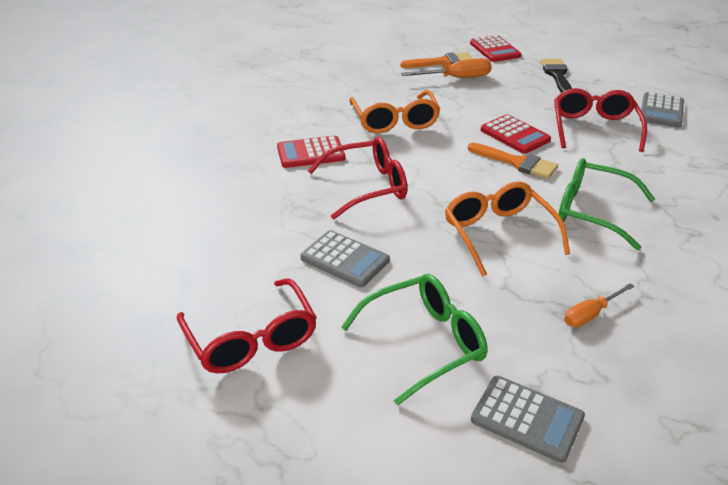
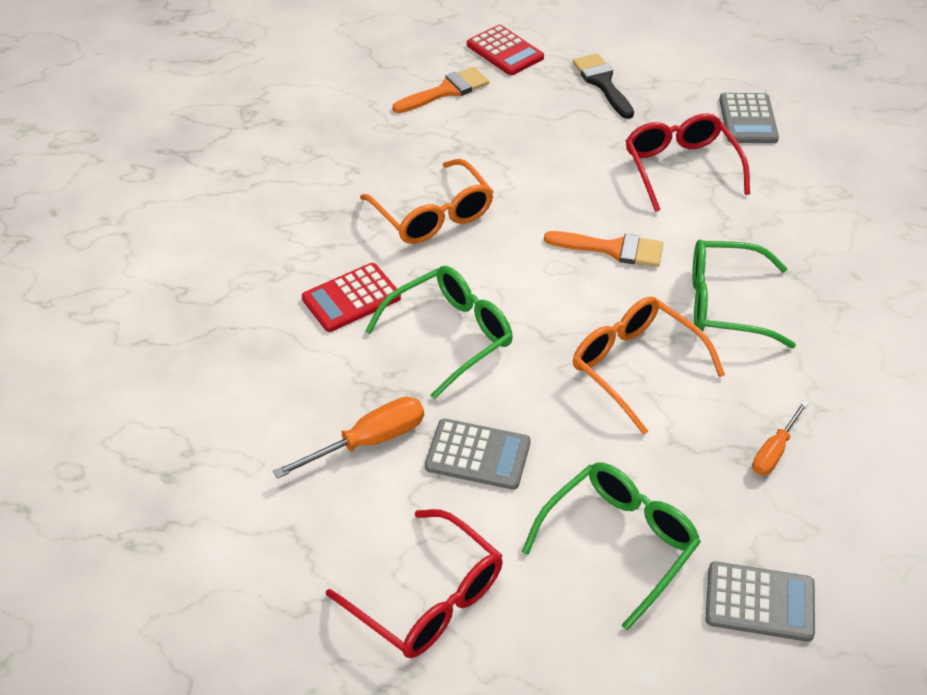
camera: 20 degrees left, 10 degrees up
red glasses [308,137,407,219] -> green glasses [365,266,513,399]
orange screwdriver [401,58,492,78] -> orange screwdriver moved to [273,397,424,479]
red calculator [481,114,551,154] -> none

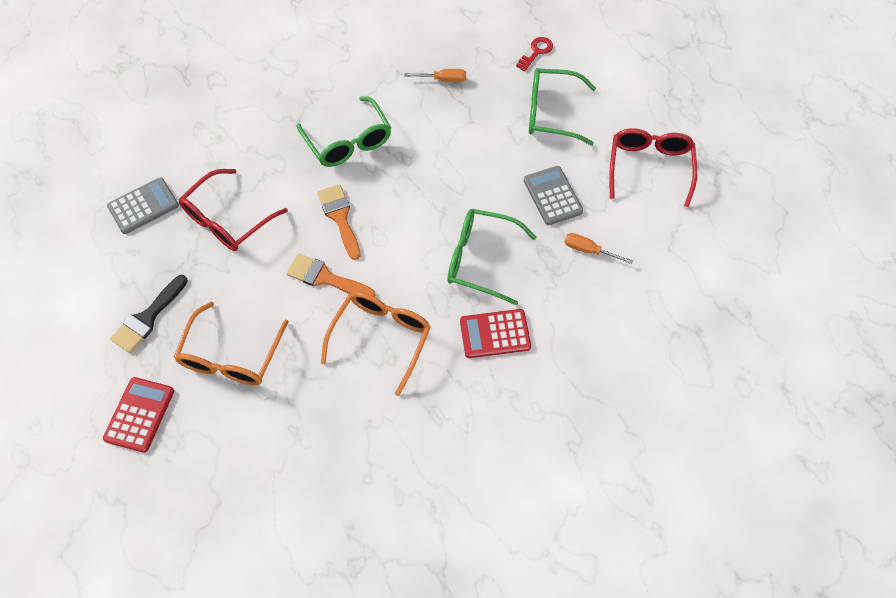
camera: 125 degrees left, 15 degrees up
orange screwdriver [273,397,424,479] -> orange screwdriver [564,233,633,264], size x0.65
red calculator [302,263,401,332] -> red calculator turned 150 degrees clockwise [460,309,531,358]
orange brush [392,67,489,113] -> orange brush moved to [286,254,375,297]
orange glasses [573,296,725,435] -> orange glasses moved to [174,302,289,385]
grey calculator [706,561,815,642] -> red key [516,37,553,71]

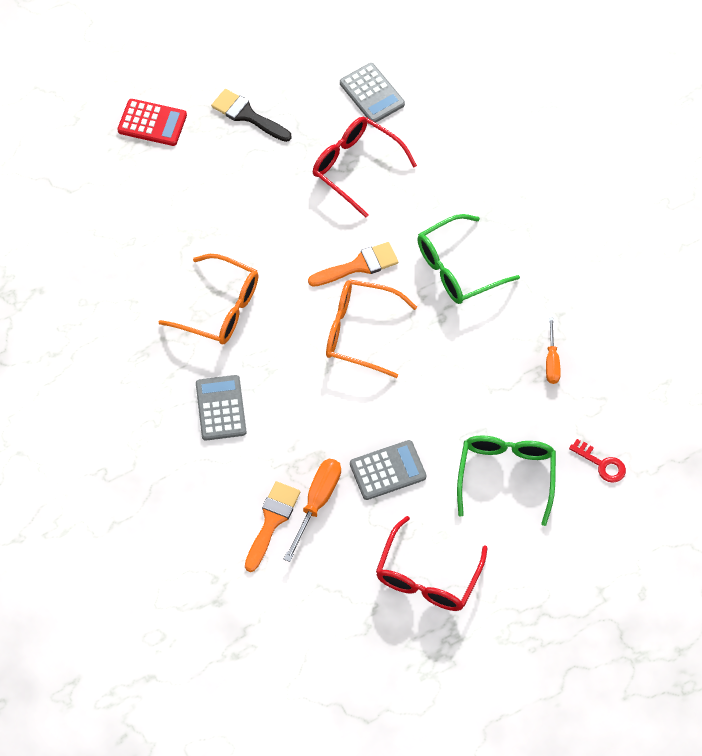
camera: 90 degrees right, 0 degrees up
orange glasses [174,302,289,385] -> orange glasses moved to [326,280,417,378]
orange brush [286,254,375,297] -> orange brush moved to [245,481,300,572]
green glasses [447,209,536,305] -> none
red calculator [460,309,531,358] -> grey calculator [196,375,246,441]
orange screwdriver [564,233,633,264] -> orange screwdriver [284,459,341,562], size x1.53
red glasses [609,128,697,207] -> red glasses turned 105 degrees clockwise [376,516,487,611]

